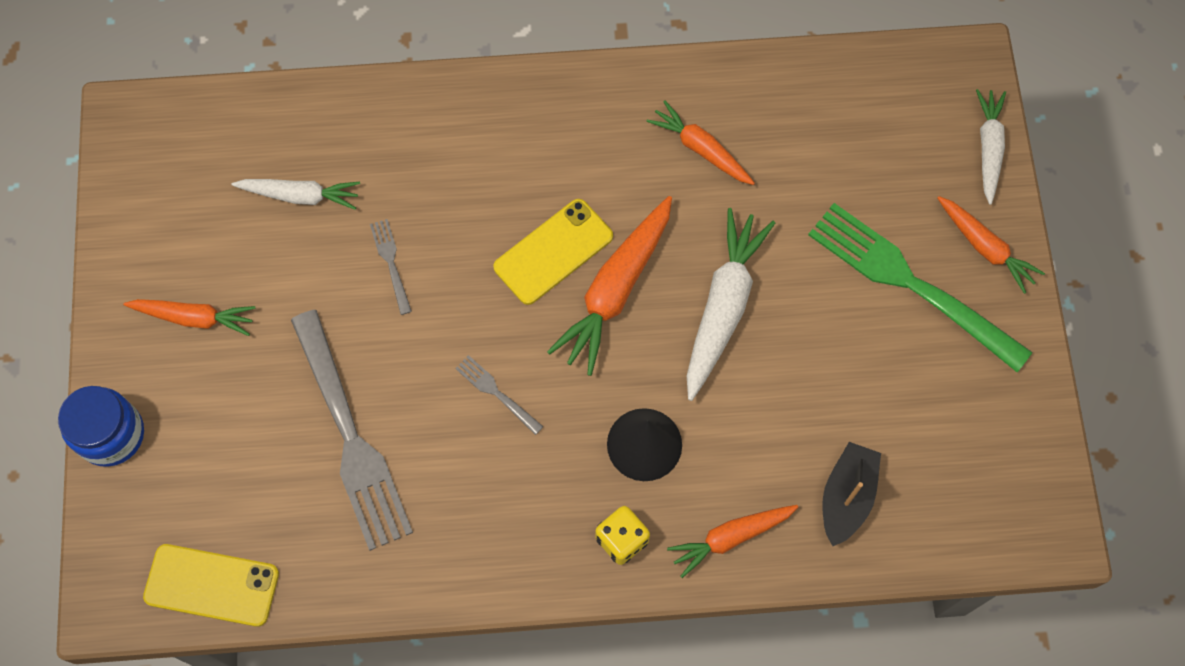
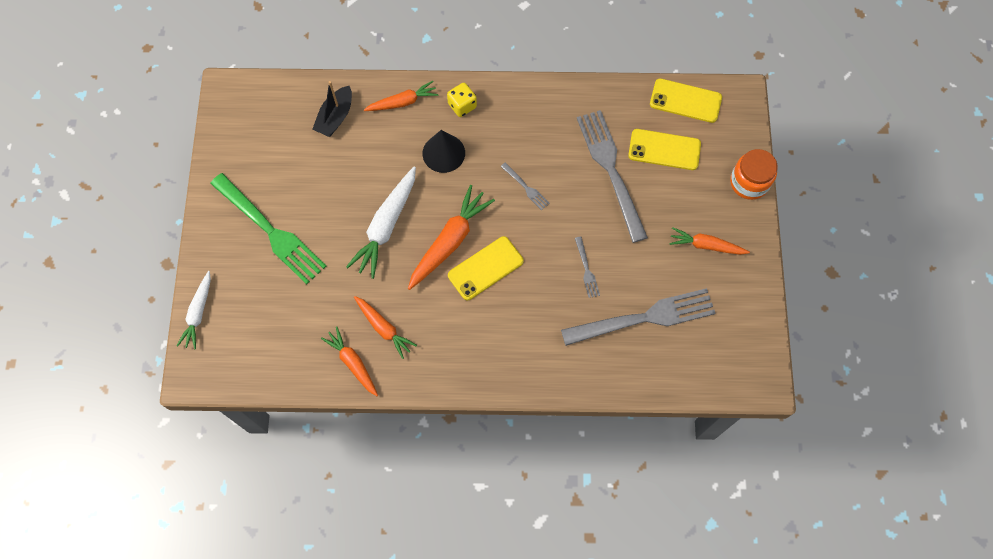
camera: 175 degrees left, 0 degrees up
blue jar [58,386,144,467] -> orange jar [730,149,778,200]
white carrot [232,179,360,210] -> grey fork [561,288,716,346]
orange carrot [937,196,1045,294] -> orange carrot moved to [321,326,378,396]
none -> yellow phone [628,129,701,170]

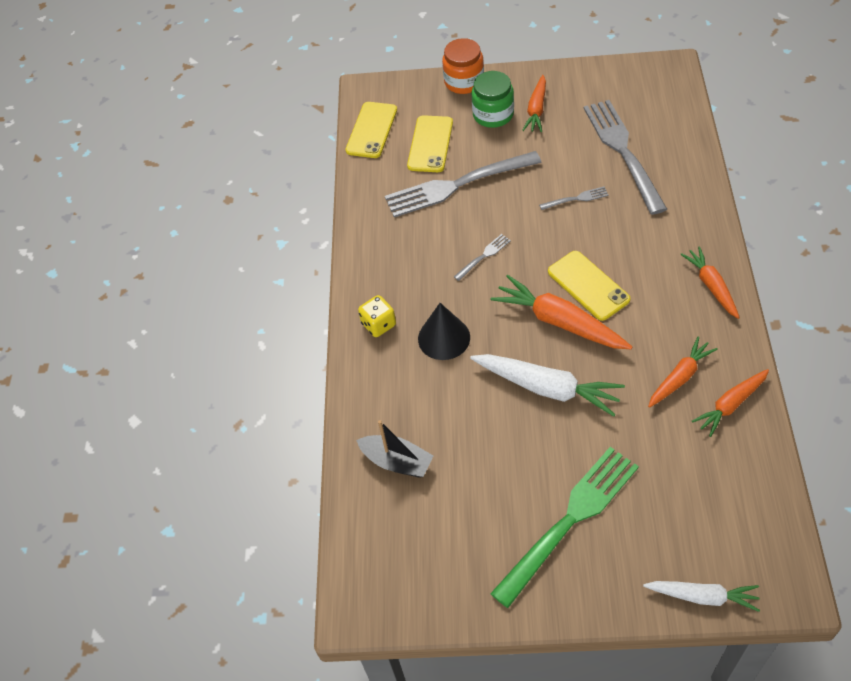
camera: 85 degrees left, 15 degrees down
orange carrot [364,81,439,111] -> orange carrot moved to [680,246,740,319]
none -> green jar [471,71,514,128]

